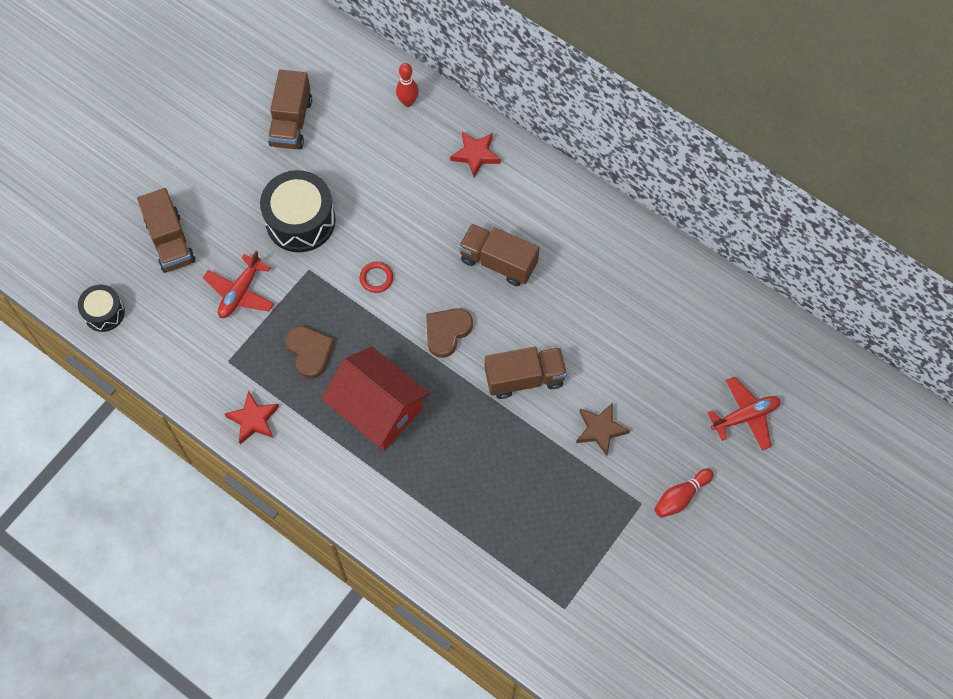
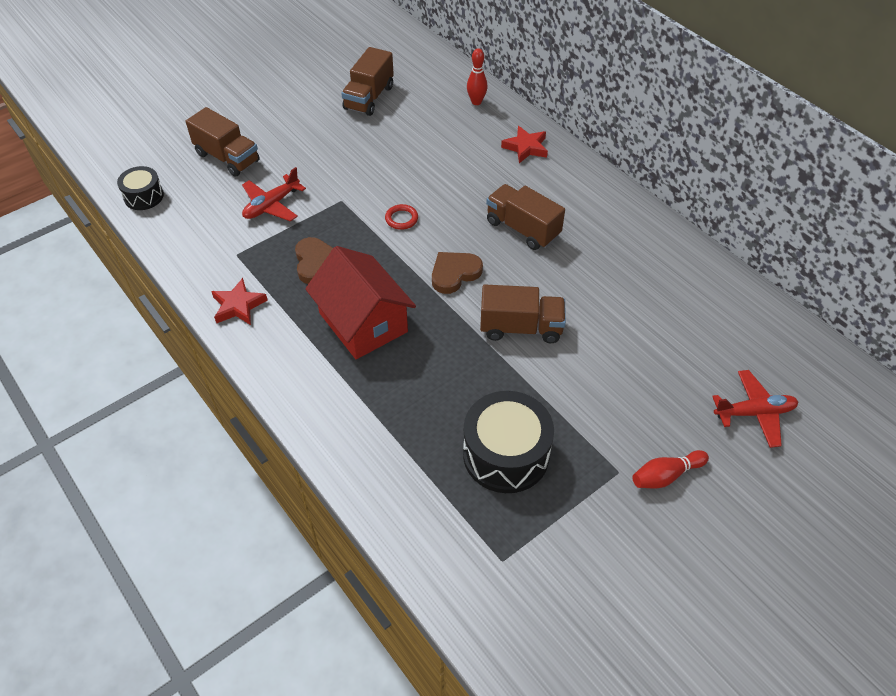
camera: 15 degrees right, 15 degrees down
brown truck [137,188,196,273] -> brown truck turned 45 degrees counterclockwise [186,107,260,177]
black drum [260,170,336,252] -> black drum moved to [463,391,554,493]
brown star [576,403,630,456] -> none

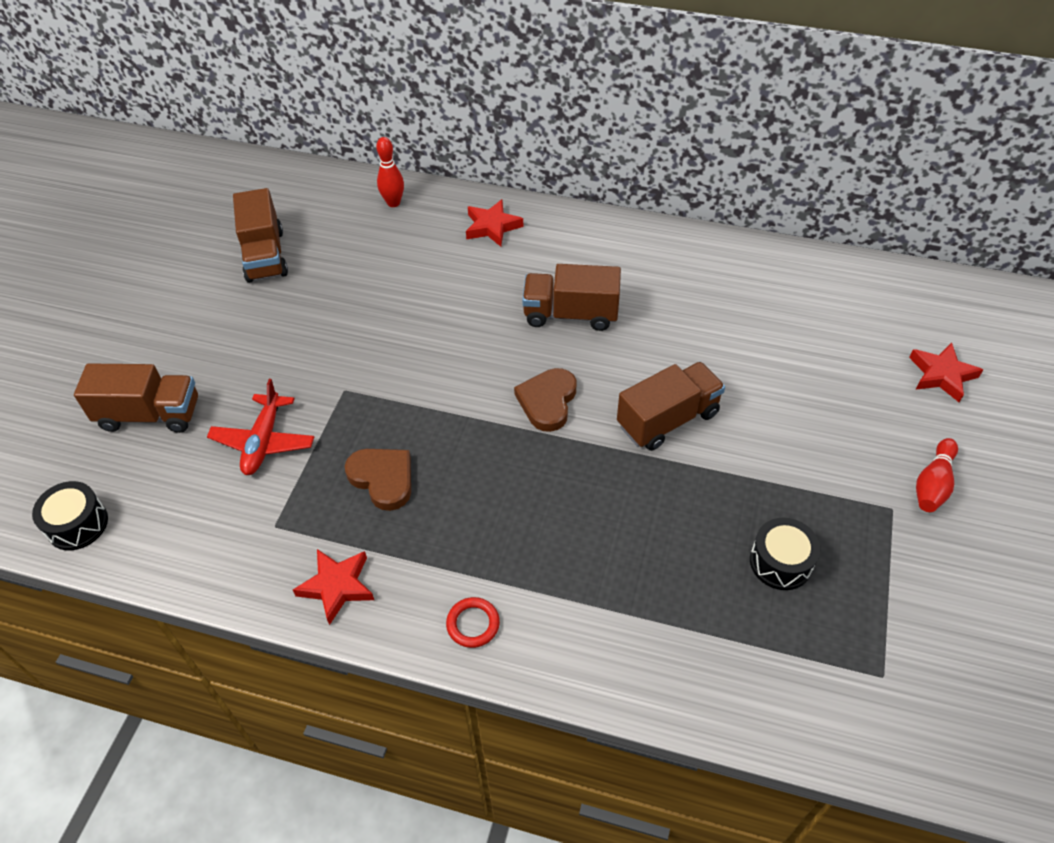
camera: 35 degrees left, 0 degrees up
red house [305,246,416,359] -> none
red ring [385,204,418,230] -> red ring moved to [446,597,500,648]
black drum [463,391,554,493] -> black drum [750,518,820,590], size x0.57
red plane [712,370,798,448] -> red star [909,343,983,402]

